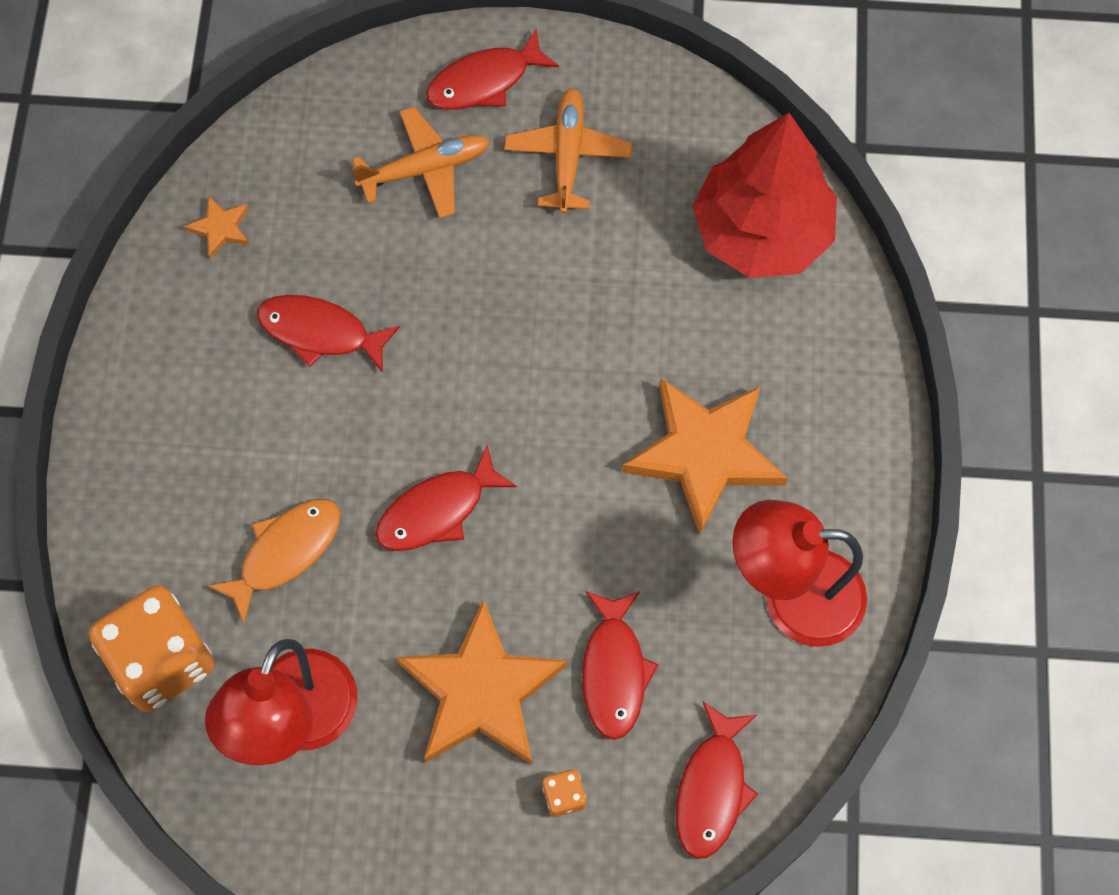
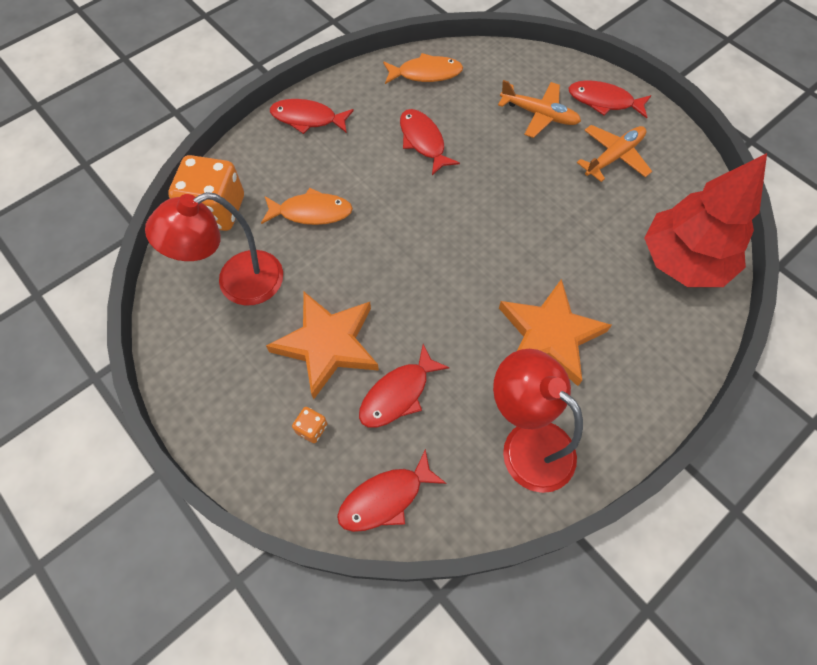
camera: 45 degrees right, 5 degrees down
orange star [184,195,249,259] -> orange fish [383,53,463,84]
red fish [375,445,517,551] -> red fish moved to [270,99,354,134]

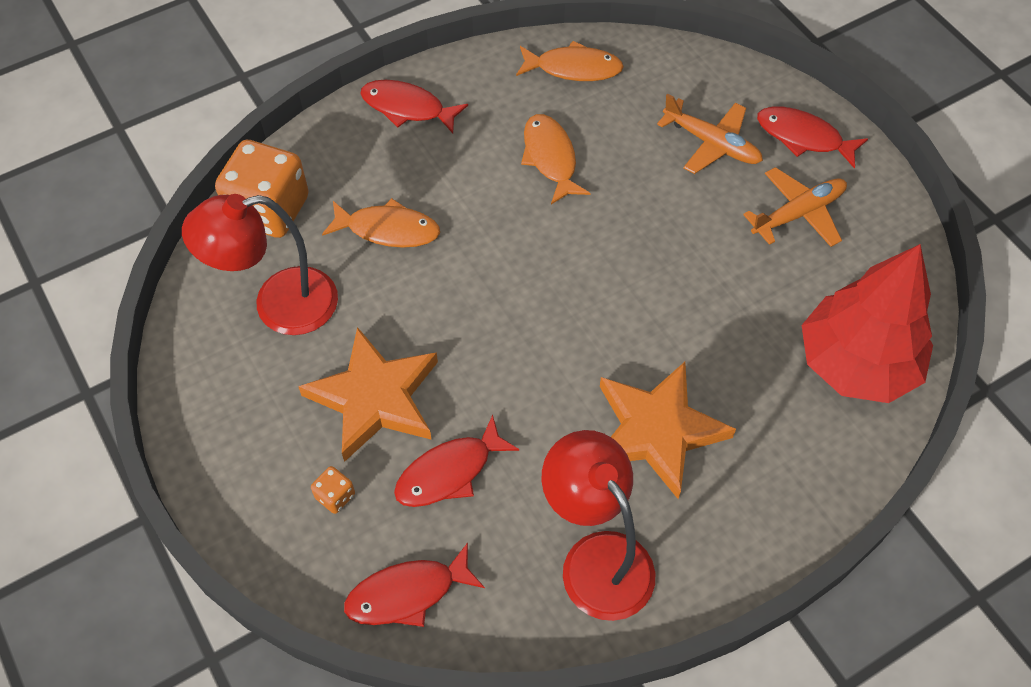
camera: 10 degrees right, 5 degrees down
red fish [400,109,460,175] -> orange fish [521,114,590,204]

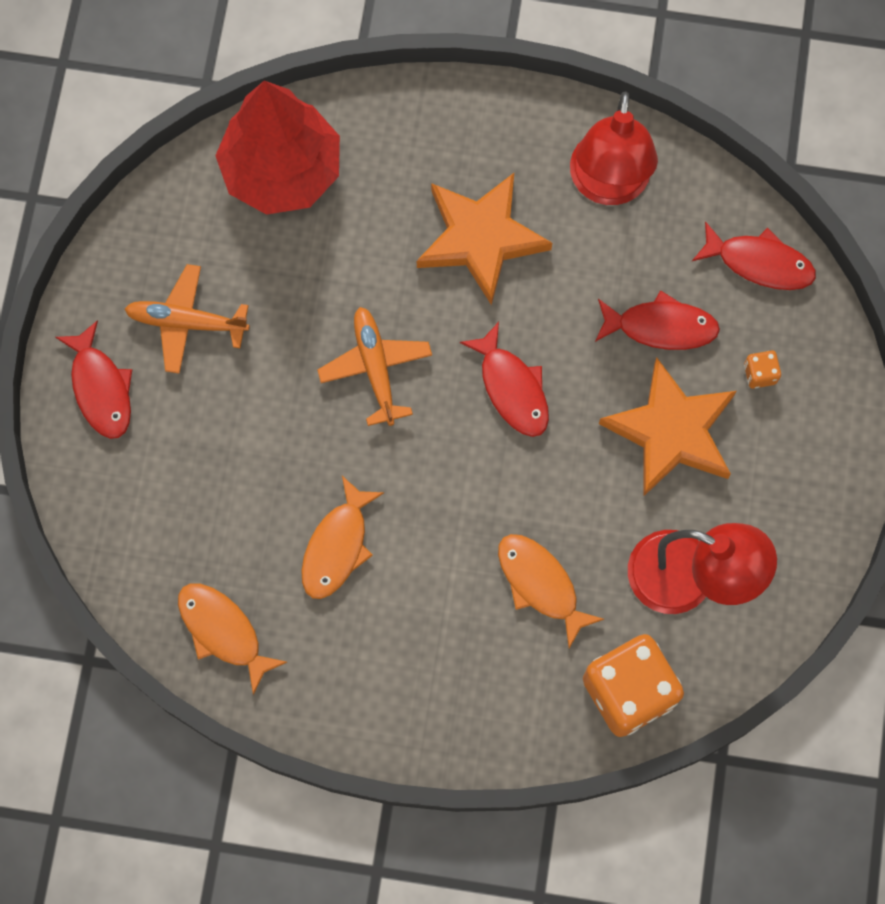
camera: 140 degrees left, 15 degrees up
red fish [360,80,468,134] -> red fish moved to [460,322,549,437]
orange plane [657,94,763,174] -> orange plane moved to [318,307,432,426]

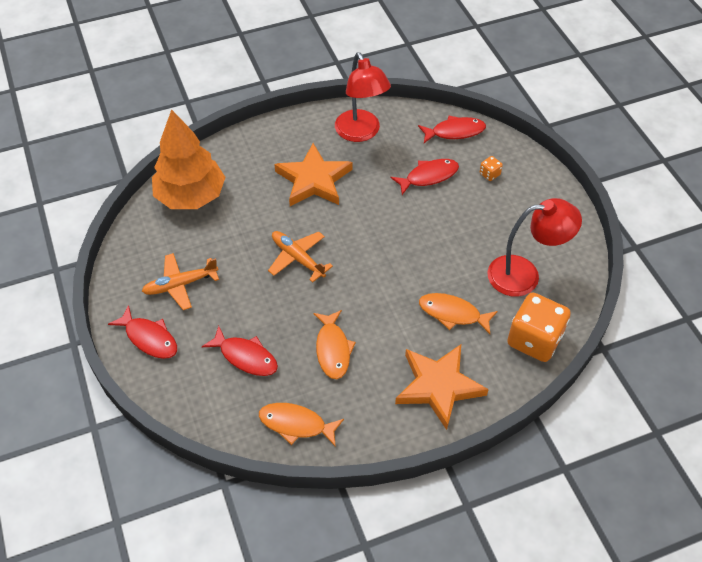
camera: 30 degrees left, 20 degrees down
red tree [215,81,340,215] -> orange tree [152,109,226,209]
red fish [460,322,549,437] -> red fish moved to [202,326,278,376]
orange star [599,358,736,496] -> orange star moved to [395,344,489,430]

